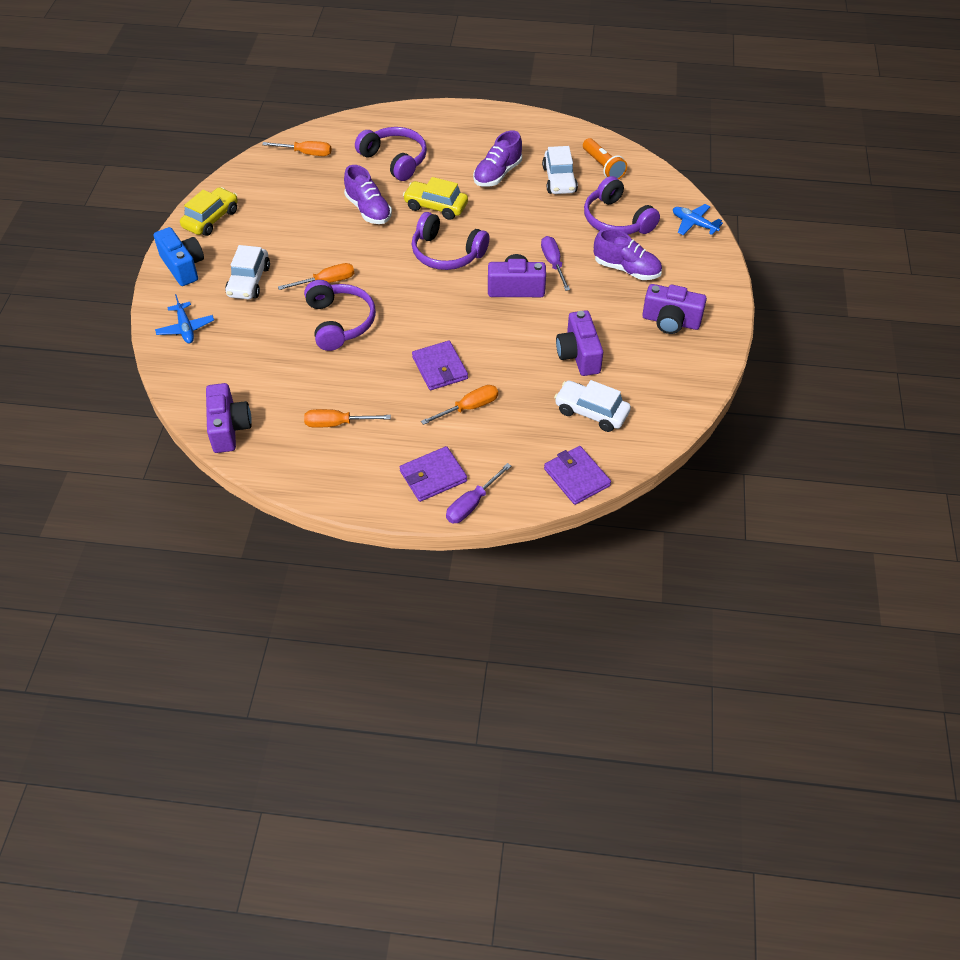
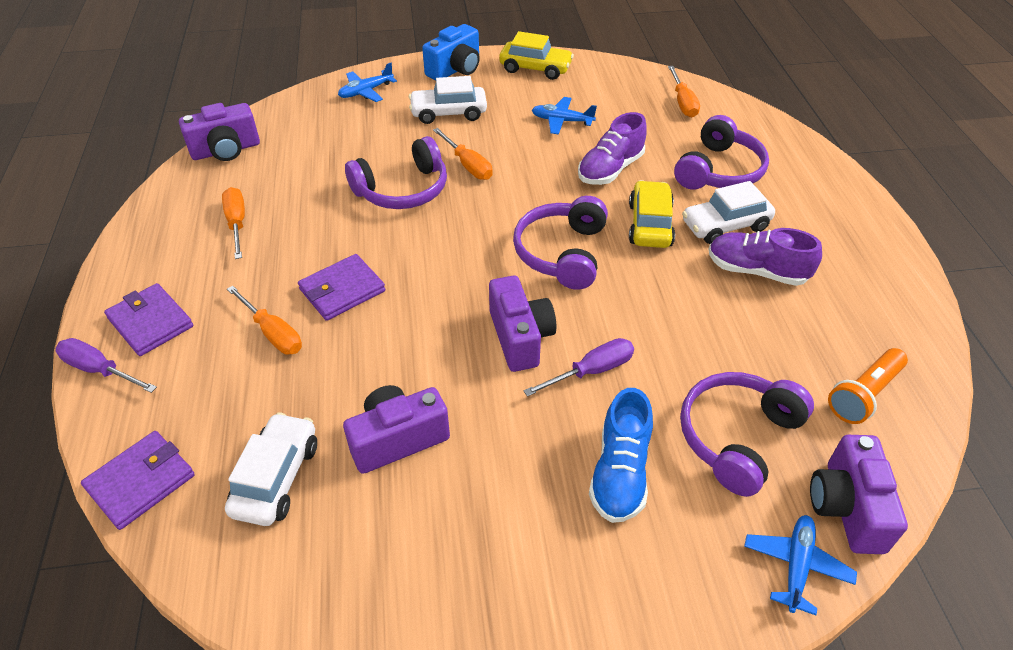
camera: 75 degrees right, 5 degrees down
white car [542,146,578,194] -> white car moved to [682,181,775,244]
purple shoe [594,229,662,280] -> blue shoe [589,388,653,523]
purple camera [642,284,707,334] -> purple camera moved to [810,435,908,554]
none -> blue plane [532,97,597,135]

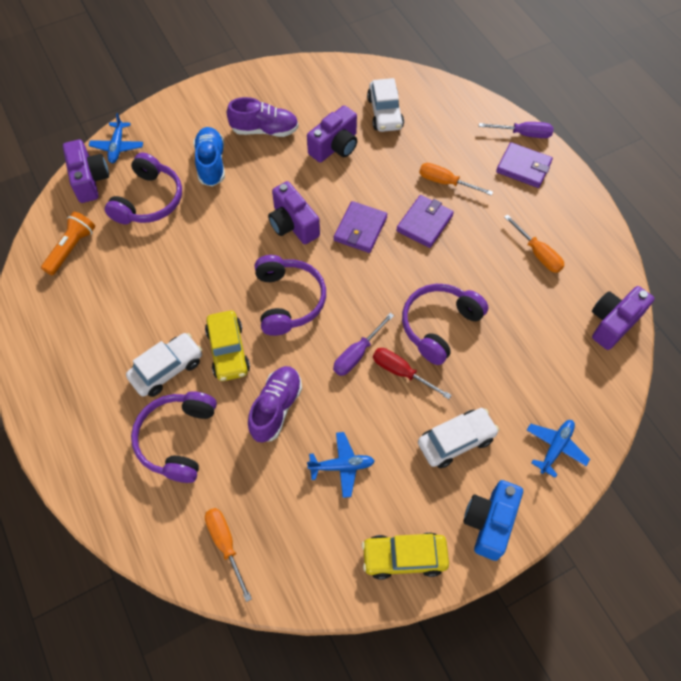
camera: 160 degrees right, 15 degrees up
purple wallet [81,431,195,530] -> purple wallet moved to [334,201,387,253]
orange screwdriver [433,128,493,180] -> red screwdriver [373,348,452,399]
purple screwdriver [523,338,634,397] -> purple screwdriver moved to [333,313,394,376]
purple shoe [709,228,822,286] -> purple shoe moved to [227,97,299,137]

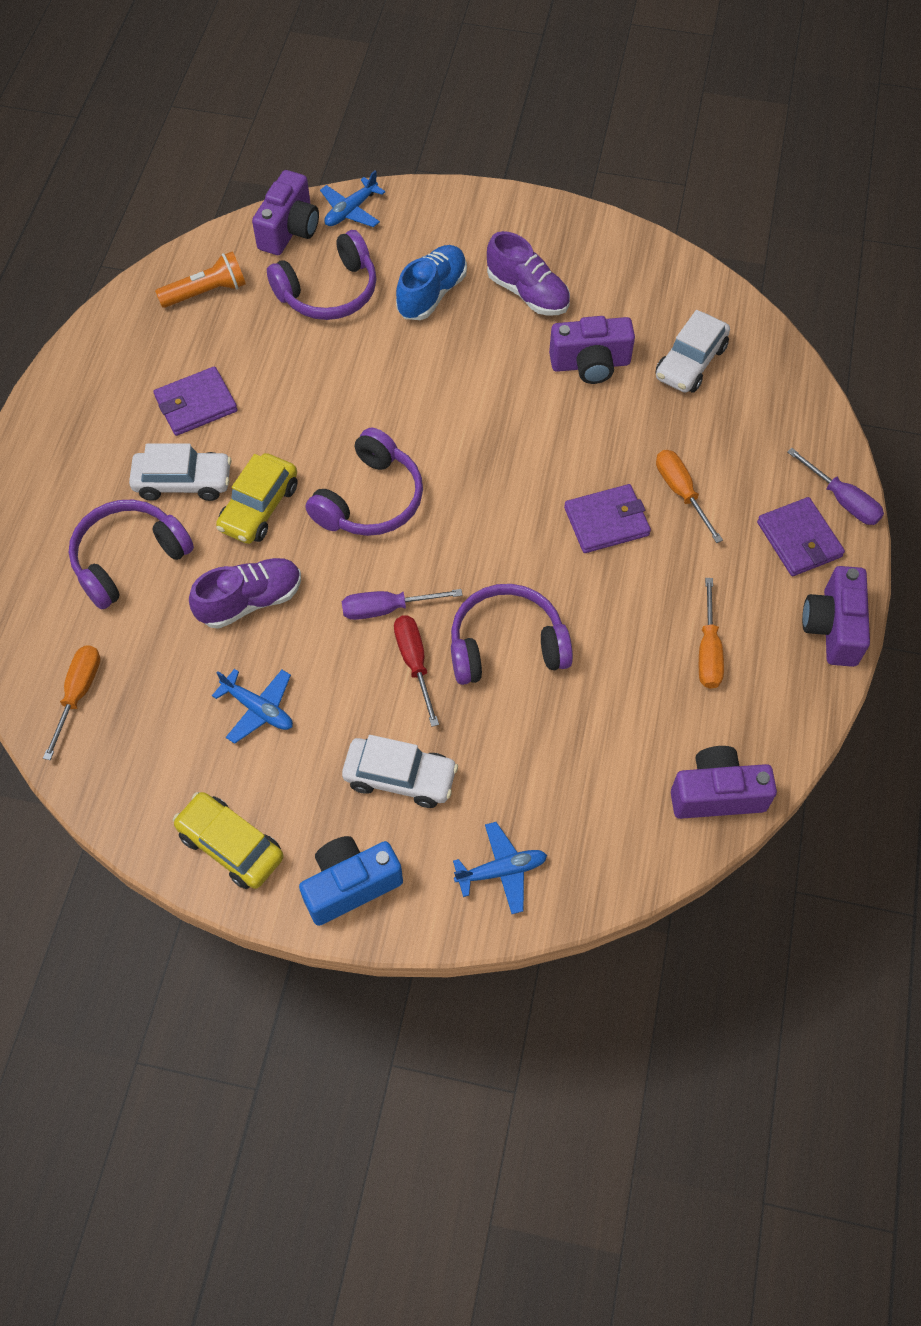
camera: 40 degrees right, 0 degrees up
purple camera [268,181,320,244] -> purple camera moved to [802,566,870,667]
purple wallet [334,201,387,253] -> purple wallet moved to [153,366,238,436]

